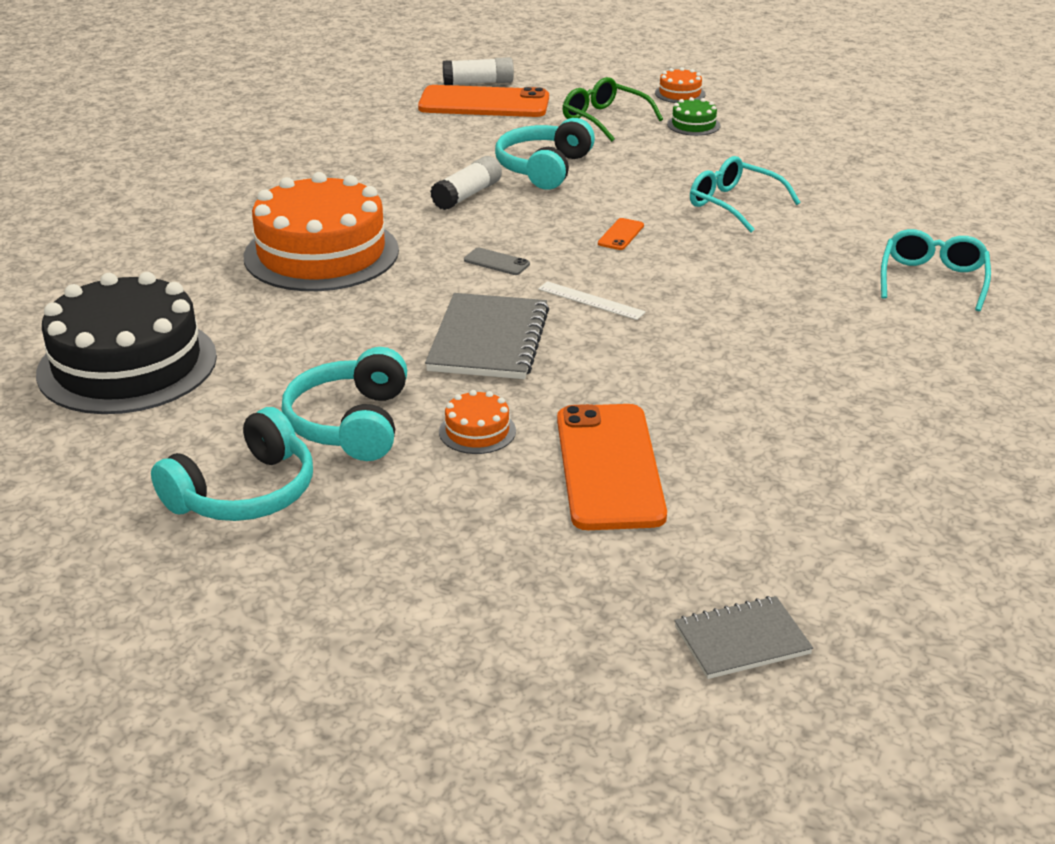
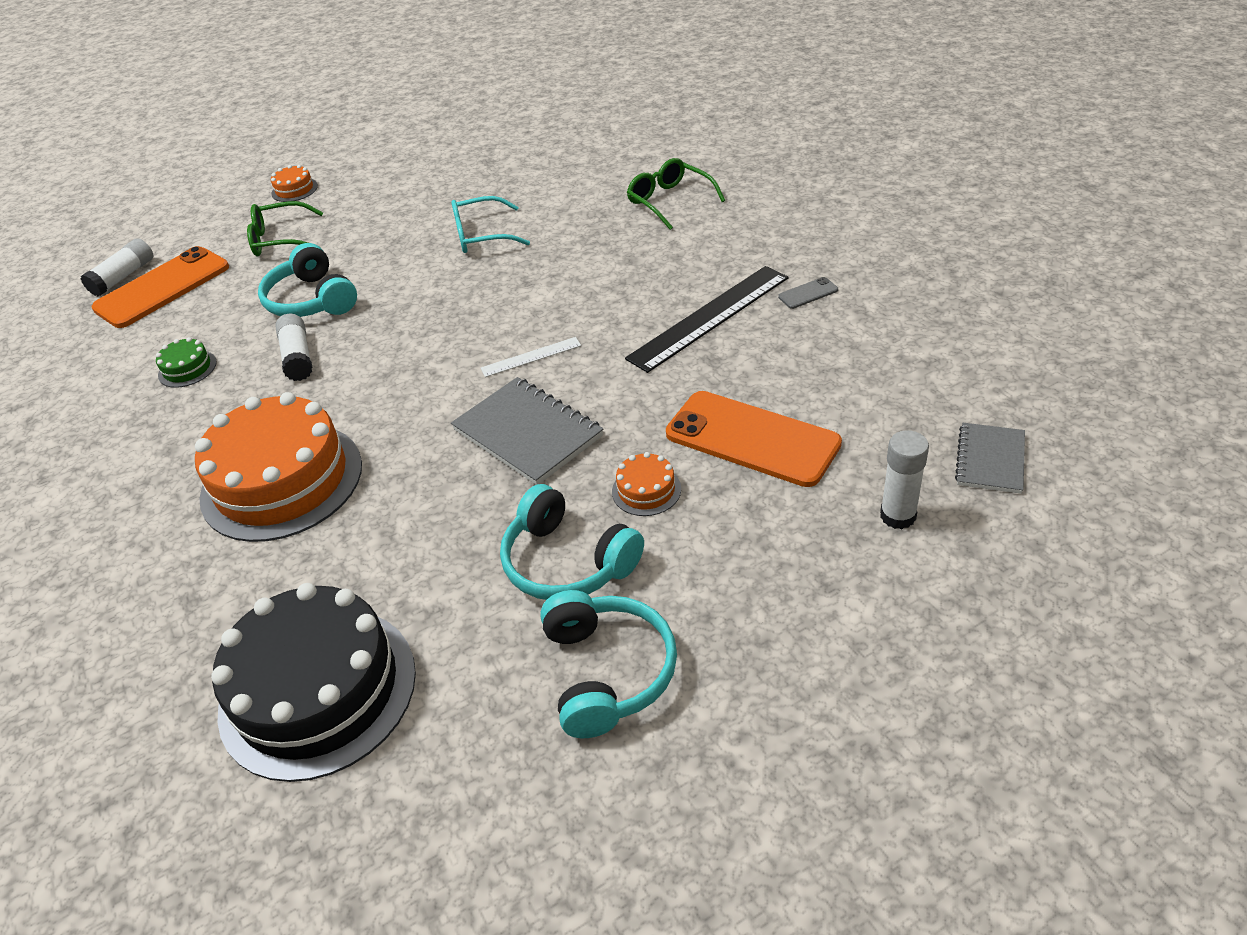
camera: 50 degrees left, 10 degrees up
grey phone [464,248,530,275] -> grey phone moved to [778,277,838,309]
orange phone [598,218,644,250] -> none
green cake [667,97,720,136] -> green cake moved to [156,337,217,388]
turquoise glasses [881,229,991,311] -> green glasses [627,158,725,230]
none -> black ruler [625,266,789,373]
none -> white glue stick [880,430,929,529]

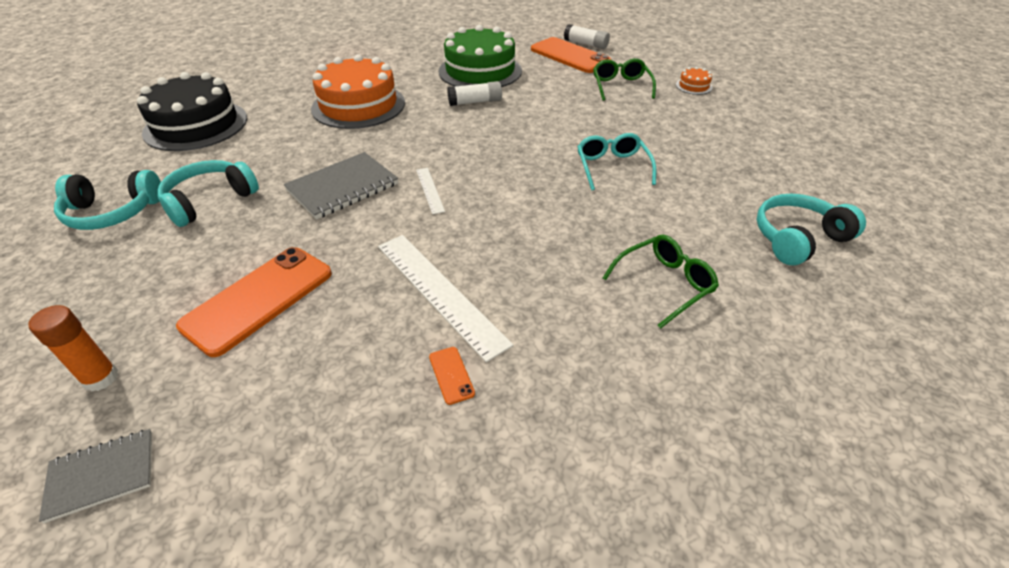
camera: 90 degrees right, 0 degrees up
green cake [156,337,217,388] -> green cake [439,25,522,87], size x2.44
turquoise headphones [258,243,357,317] -> turquoise headphones moved to [756,194,866,265]
orange cake [612,452,681,516] -> none
black ruler [625,266,789,373] -> white ruler [378,235,513,362]
grey phone [778,277,838,309] -> orange phone [429,347,475,405]
white glue stick [880,430,929,529] -> orange glue stick [28,305,119,392]
grey notebook [955,423,1025,494] -> grey notebook turned 45 degrees counterclockwise [39,429,152,523]

